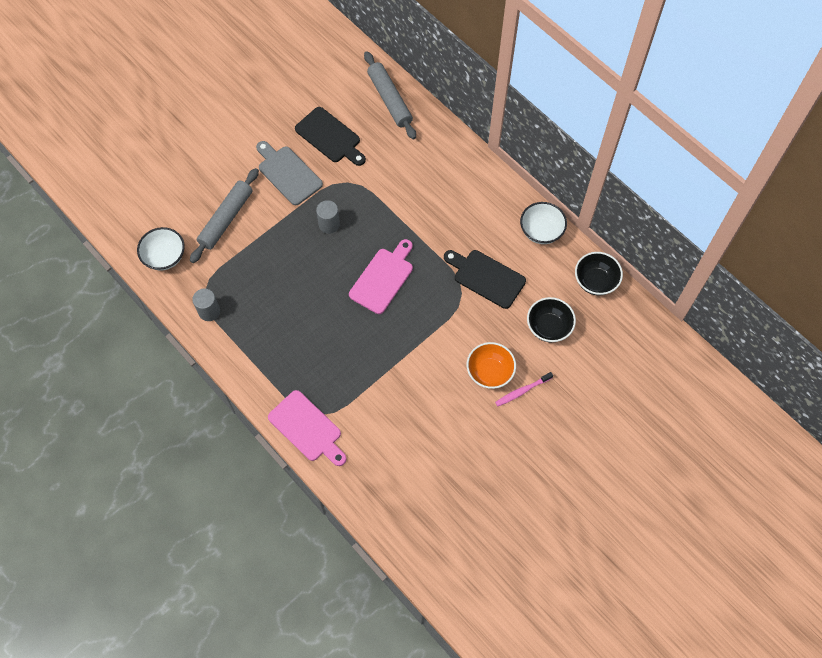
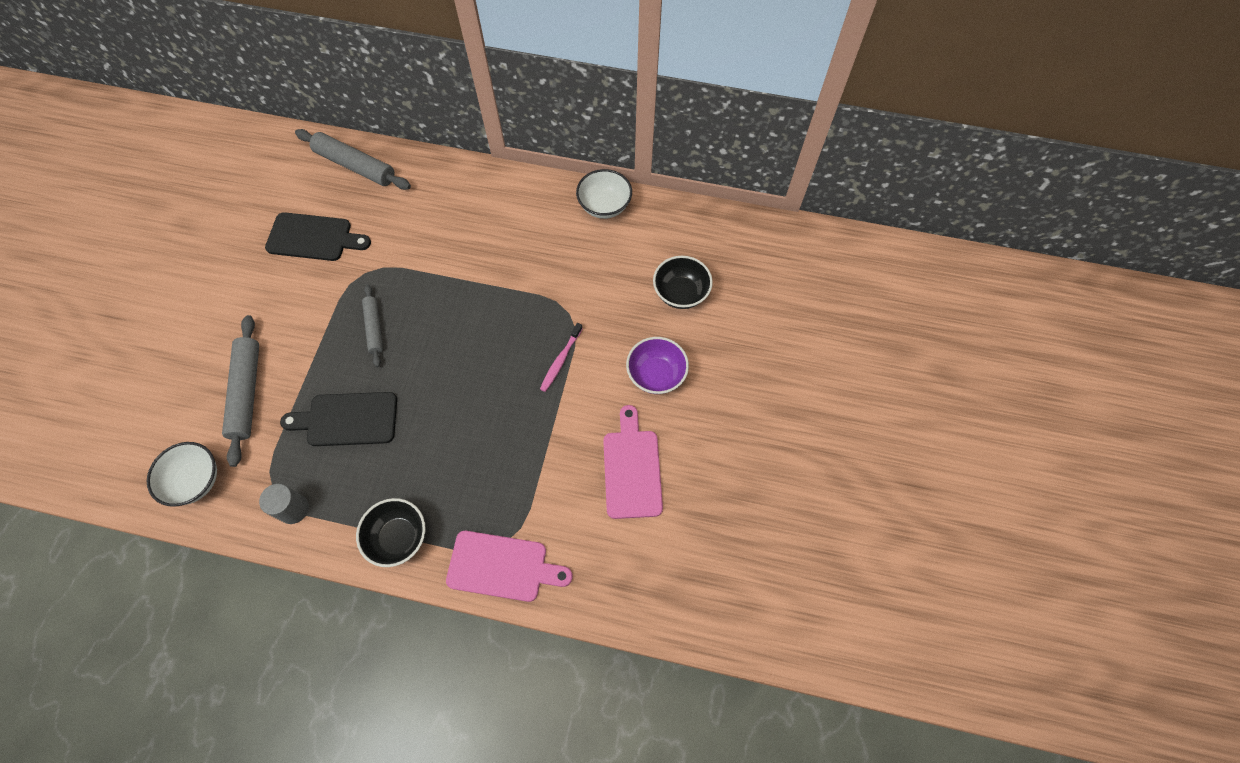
camera: 35 degrees left, 0 degrees up
grey cutting board [256,141,323,205] -> none
grey cylinder [316,200,340,234] -> grey rolling pin [362,285,383,367]
pink cutting board [349,239,413,314] -> pink cutting board moved to [603,405,663,519]
black cutting board [444,250,526,309] -> black cutting board moved to [280,392,397,446]
orange bowl [467,342,516,389] -> purple bowl [626,337,689,394]
pink toothbrush [495,372,553,407] -> pink toothbrush moved to [540,323,583,392]
black bowl [575,252,623,296] -> black bowl moved to [356,498,426,567]

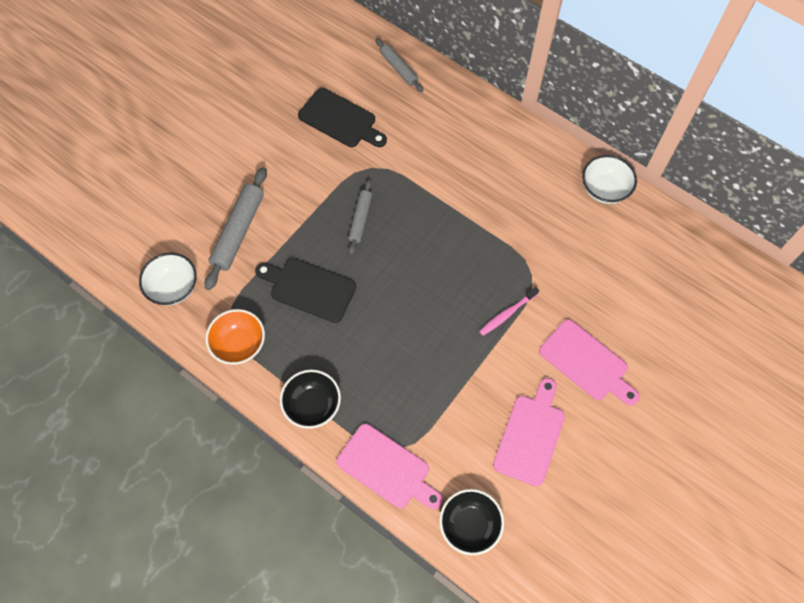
camera: 25 degrees right, 0 degrees up
grey cylinder [259,484,309,524] -> orange bowl [206,309,265,365]
grey rolling pin [295,129,411,190] -> grey rolling pin [376,38,424,92], size x0.60
purple bowl [626,337,689,394] -> pink cutting board [539,319,639,405]
black bowl [653,256,713,309] -> black bowl moved to [439,489,504,555]

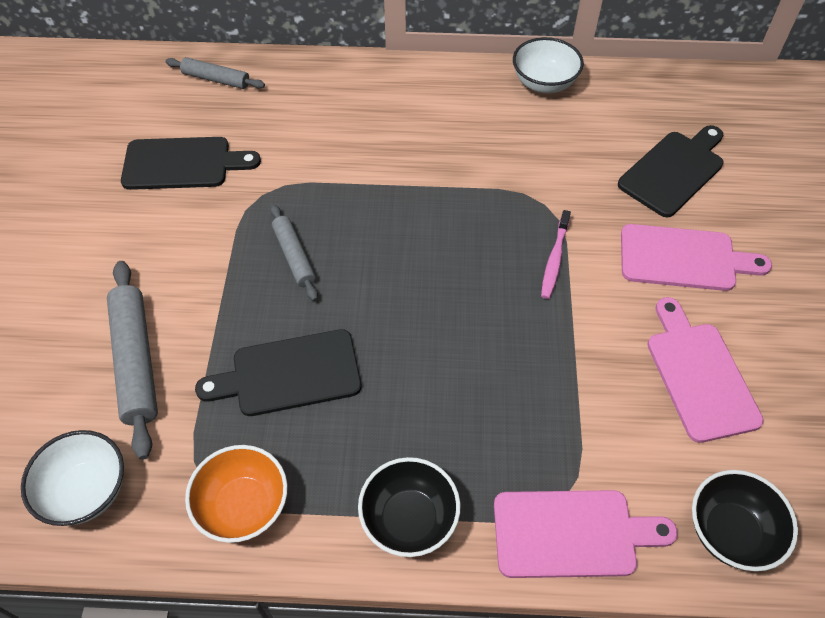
camera: 35 degrees left, 10 degrees down
none -> black cutting board [618,125,724,217]

